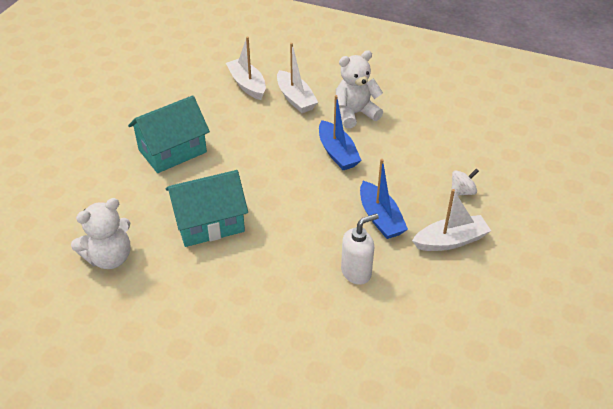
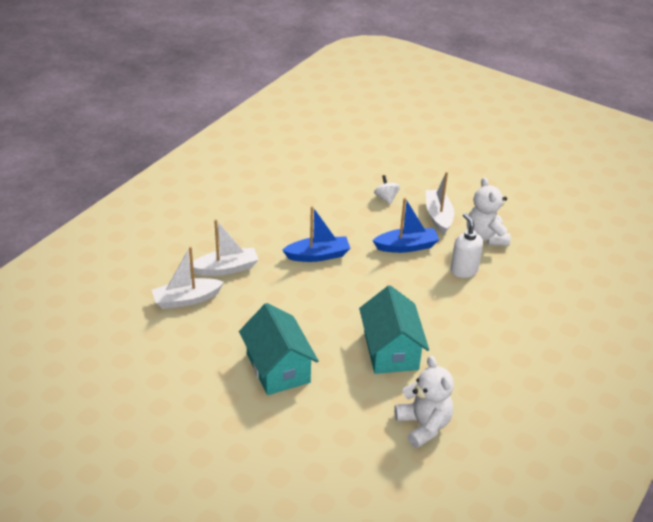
camera: 80 degrees left, 5 degrees down
white teddy bear [336,50,383,128] -> white teddy bear moved to [467,177,511,246]

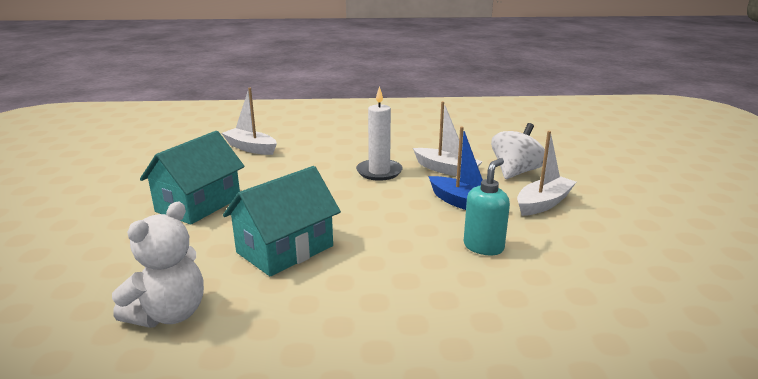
camera: 55 degrees right, 15 degrees down
white boat [190,219,259,276] -> white boat moved to [413,101,483,177]
blue boat [282,206,351,262] -> white candle [356,86,403,181]
white spinning top [374,175,400,205] -> white spinning top [491,123,545,179], size x1.79
white soap dispenser [451,213,483,278] -> turquoise soap dispenser [464,158,510,256]
white teddy bear [467,177,511,246] -> none

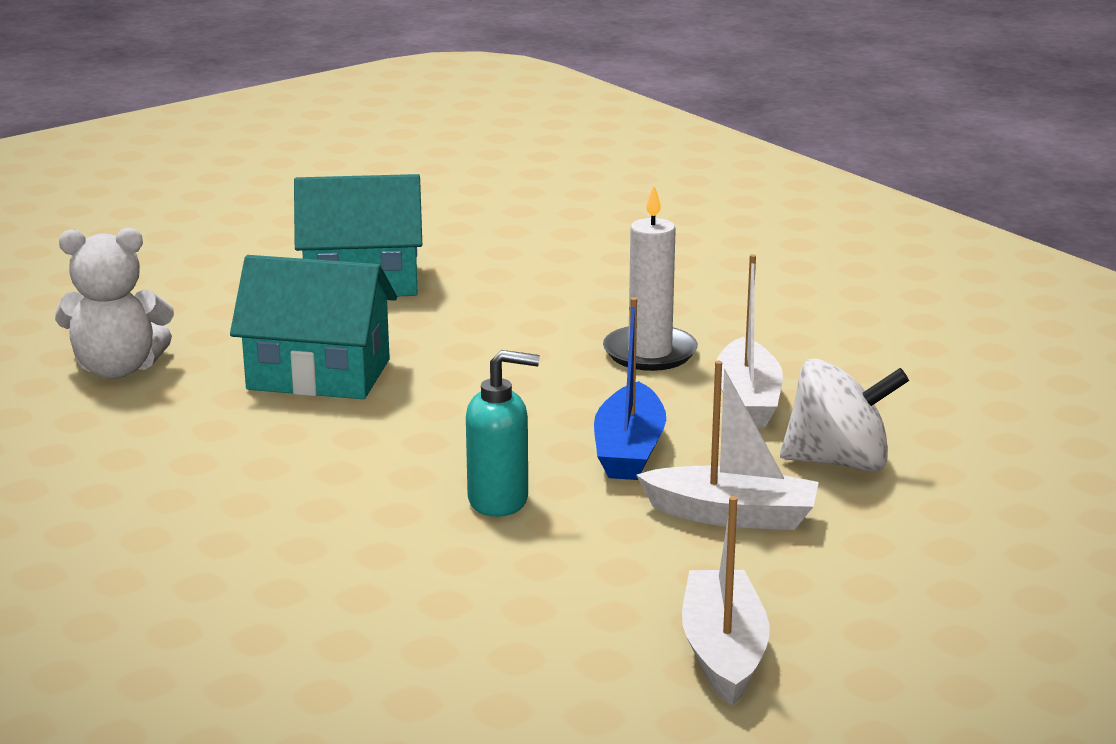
camera: 55 degrees right, 0 degrees up
white boat [222,88,277,155] -> white boat moved to [682,496,769,706]

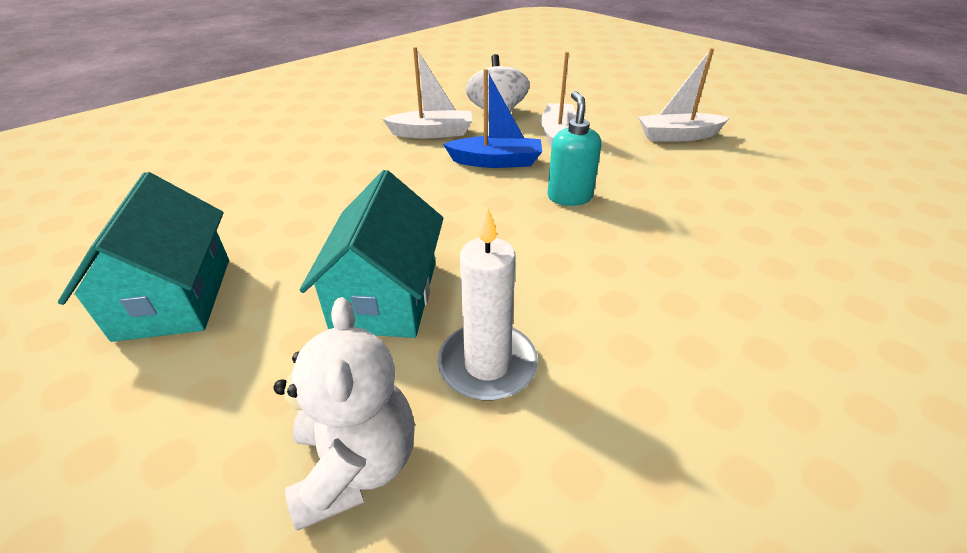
camera: 95 degrees left, 15 degrees up
white candle [603,185,698,371] -> white candle moved to [438,207,538,400]

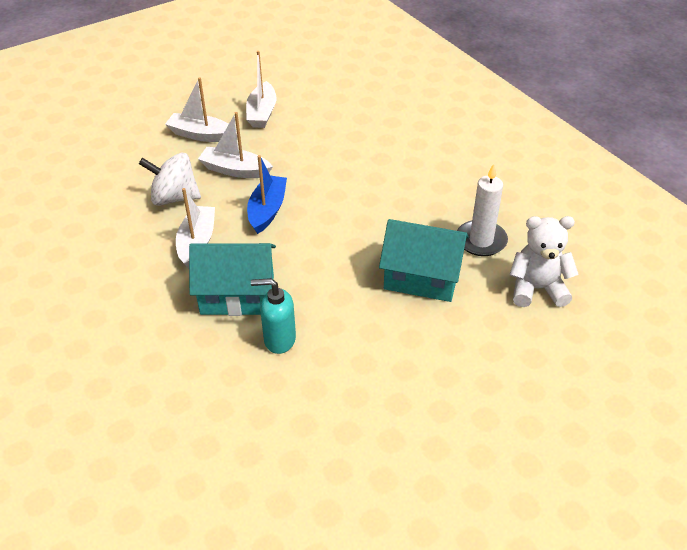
camera: 80 degrees left, 5 degrees up
turquoise house [58,172,229,342] -> turquoise house moved to [189,243,276,316]
turquoise soap dispenser [547,91,601,206] -> turquoise soap dispenser moved to [251,278,296,354]
none -> white boat [165,77,229,142]

